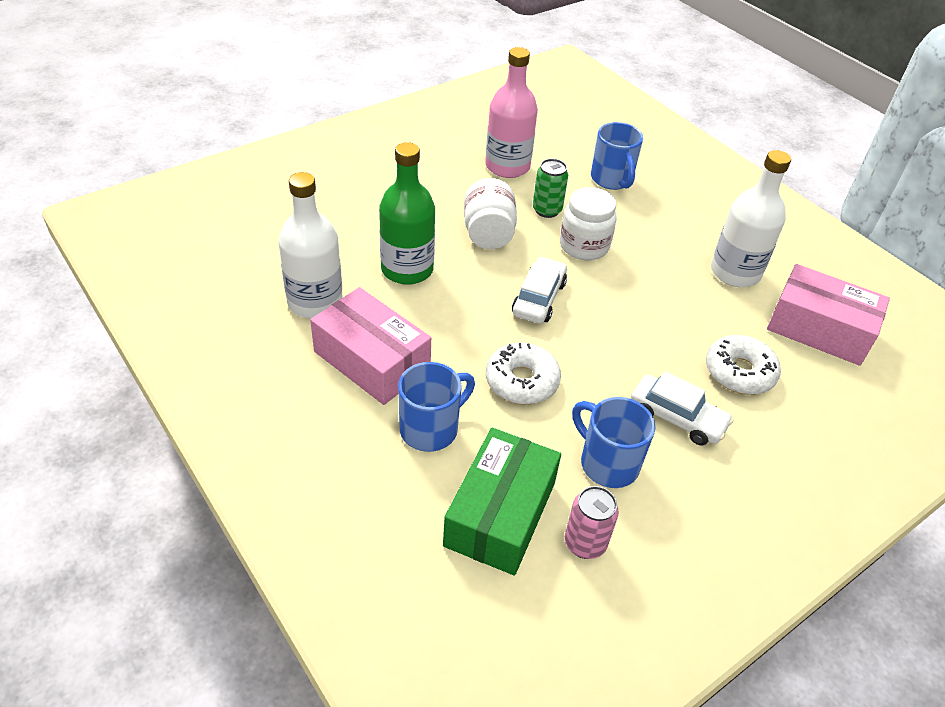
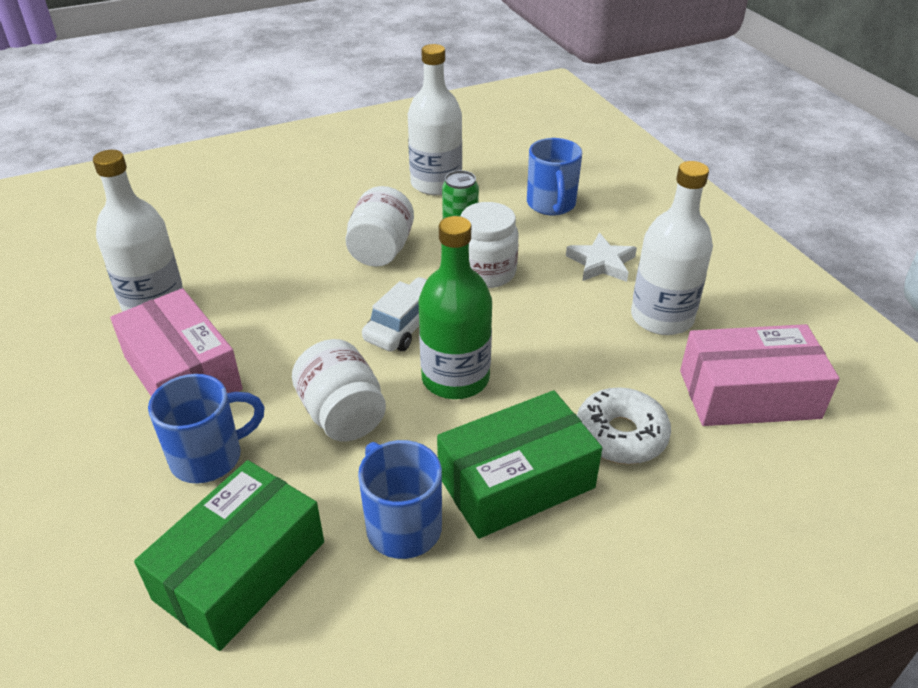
camera: 15 degrees right, 5 degrees down
green bottle [379,142,435,285] -> green bottle moved to [418,216,492,399]
pink bottle [485,47,538,178] -> white bottle [408,44,462,195]
white donut [486,343,561,404] -> white jar [292,339,386,442]
pink can [565,486,619,559] -> none
white car [631,371,733,446] -> green box [437,390,602,539]
pink box [767,264,890,366] -> pink box turned 45 degrees counterclockwise [680,324,839,426]
none -> white star [566,233,637,282]

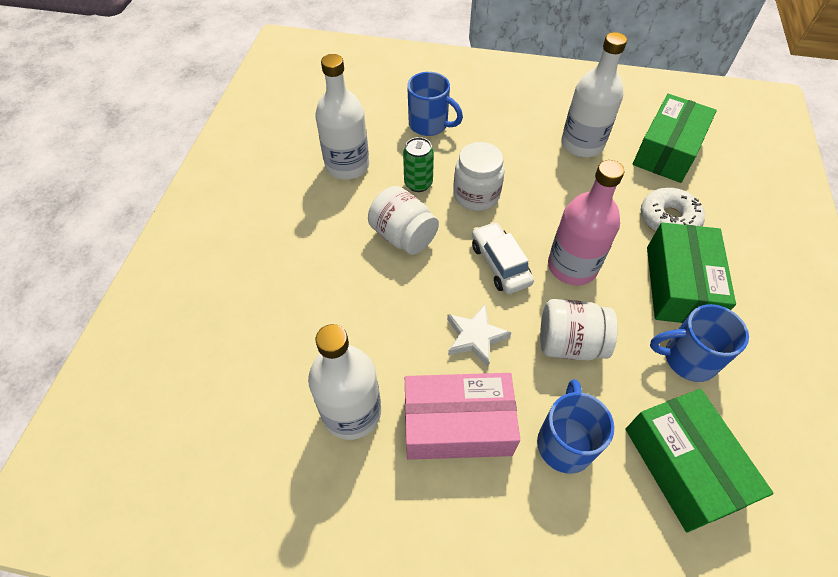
camera: 55 degrees left, 15 degrees up
green bottle [418,216,492,399] -> pink bottle [548,160,624,285]
white star [566,233,637,282] -> white star moved to [447,304,512,367]
pink box [680,324,839,426] -> green box [633,94,717,183]

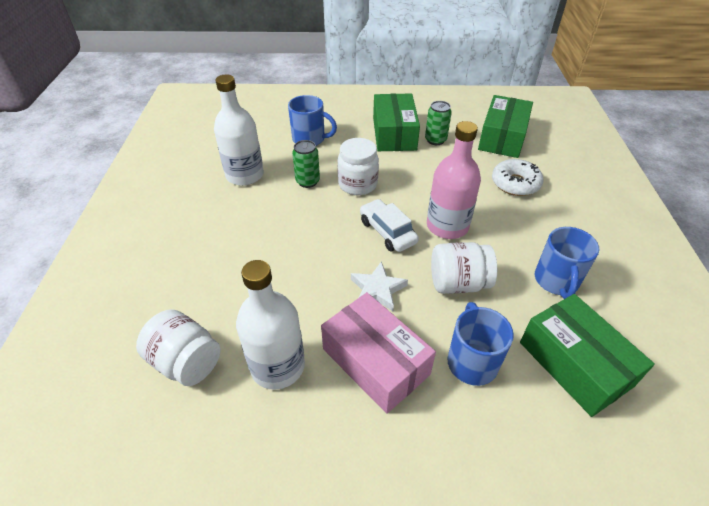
camera: 10 degrees left, 10 degrees down
white jar [368,186,439,255] -> white jar moved to [136,309,220,386]
pink box [405,373,520,460] -> pink box turned 60 degrees clockwise [321,292,436,414]
white bottle [561,32,627,157] -> green can [425,101,452,145]
green box [647,223,736,323] -> green box moved to [373,93,420,151]
blue mug [650,304,749,382] -> blue mug turned 75 degrees counterclockwise [535,227,599,299]

